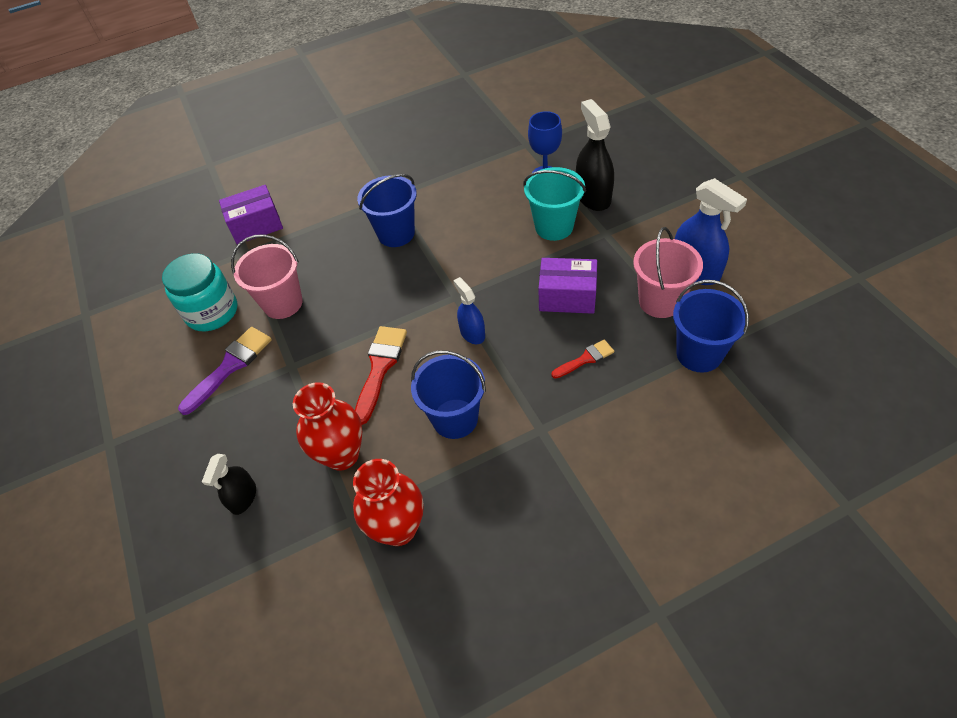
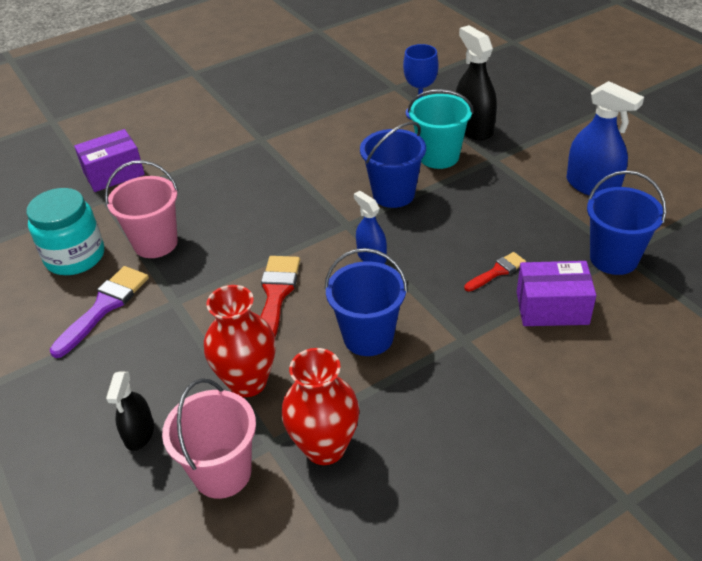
camera: 10 degrees left, 10 degrees down
blue bucket [357,174,417,247] -> blue bucket moved to [360,121,426,208]
purple box [538,258,597,314] -> purple box moved to [517,261,596,326]
pink bucket [633,227,703,318] -> pink bucket moved to [162,378,256,499]

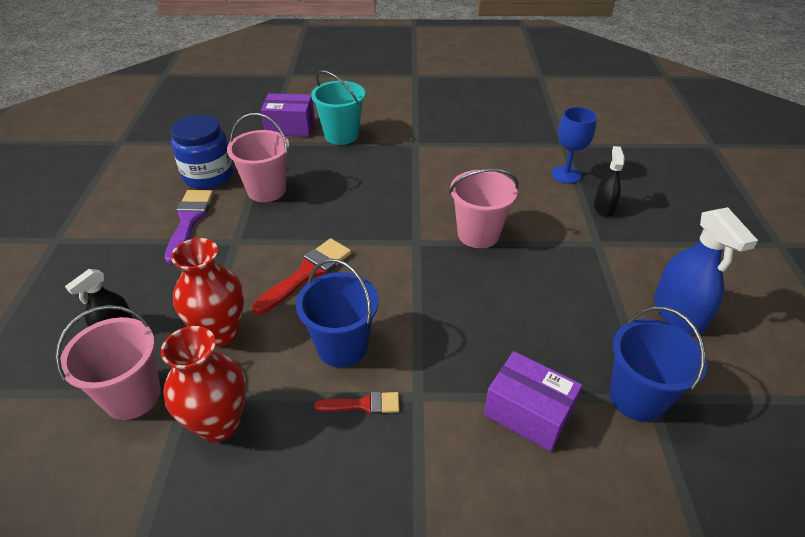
camera: 30 degrees right, 0 degrees up
turquoise jar [27,188,104,275] -> blue jar [171,115,233,189]
purple brush [50,266,149,358] -> purple brush turned 60 degrees counterclockwise [165,190,214,264]
blue spray bottle [354,191,387,264] -> none
blue bucket [360,121,426,208] -> pink bucket [449,168,519,248]
turquoise bucket [408,89,474,169] -> turquoise bucket moved to [311,70,365,145]
black spray bottle [455,25,497,140] -> black spray bottle [594,146,625,217], size x0.61
red brush [464,252,526,292] -> red brush moved to [314,391,399,414]

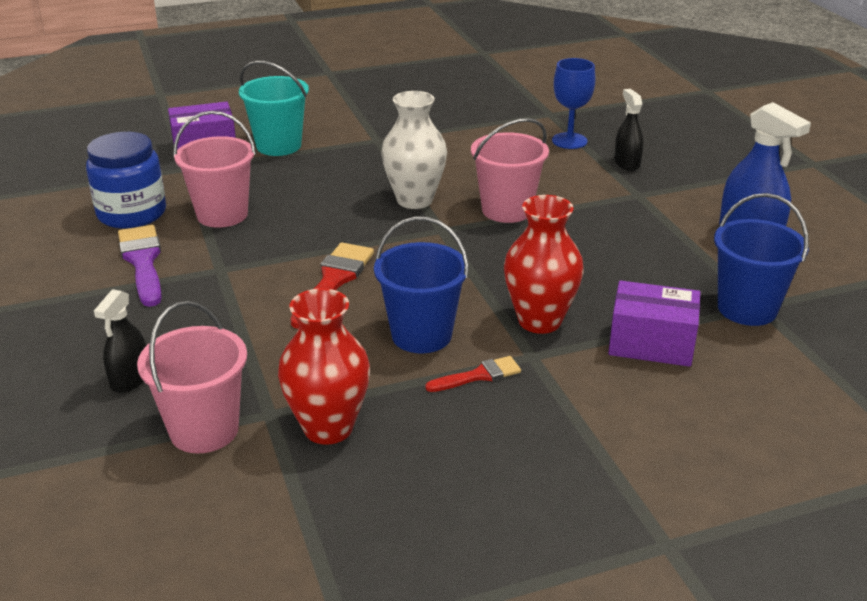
camera: 20 degrees left, 10 degrees down
red vase [171,238,244,346] -> red vase moved to [504,195,584,334]
none -> white vase [381,91,447,209]

